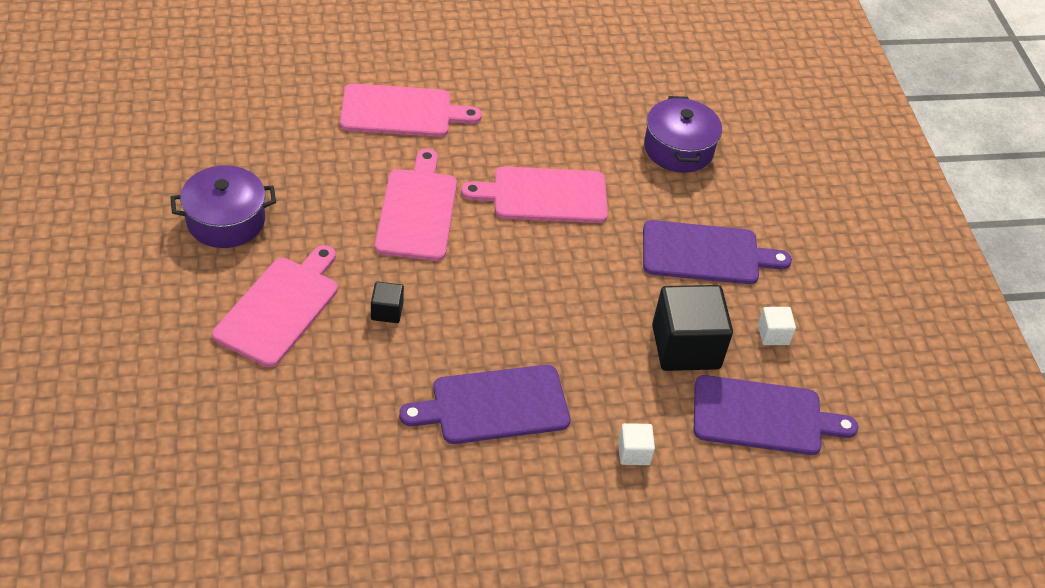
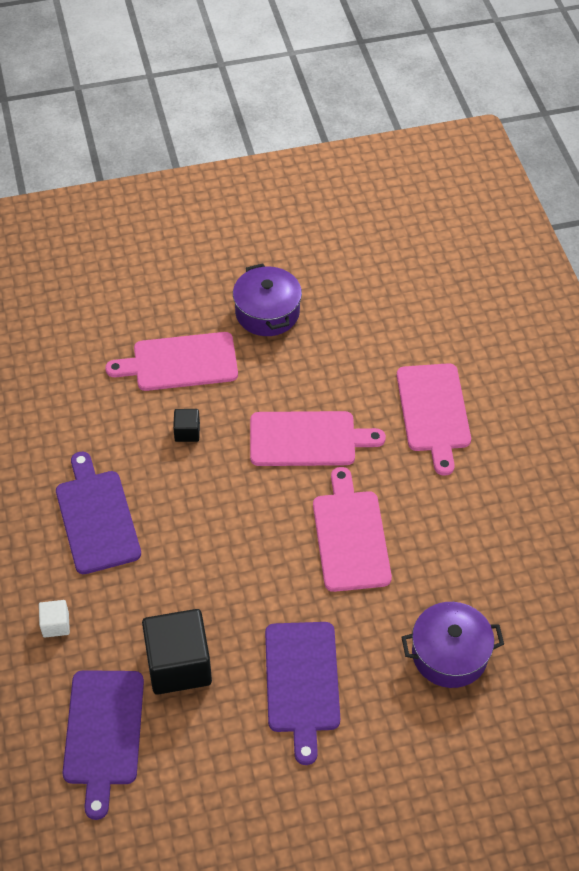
camera: 90 degrees right, 5 degrees up
pink cutting board [212,245,338,367] -> pink cutting board turned 150 degrees clockwise [105,332,238,391]
white cube [758,307,796,345] -> none

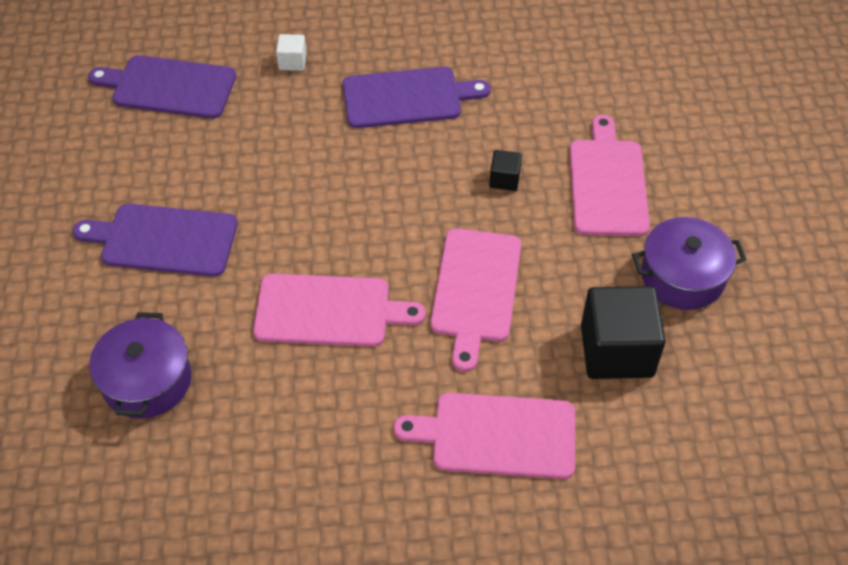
camera: 100 degrees right, 0 degrees up
black cube [142,609,212,695] -> black cube moved to [581,286,666,379]

